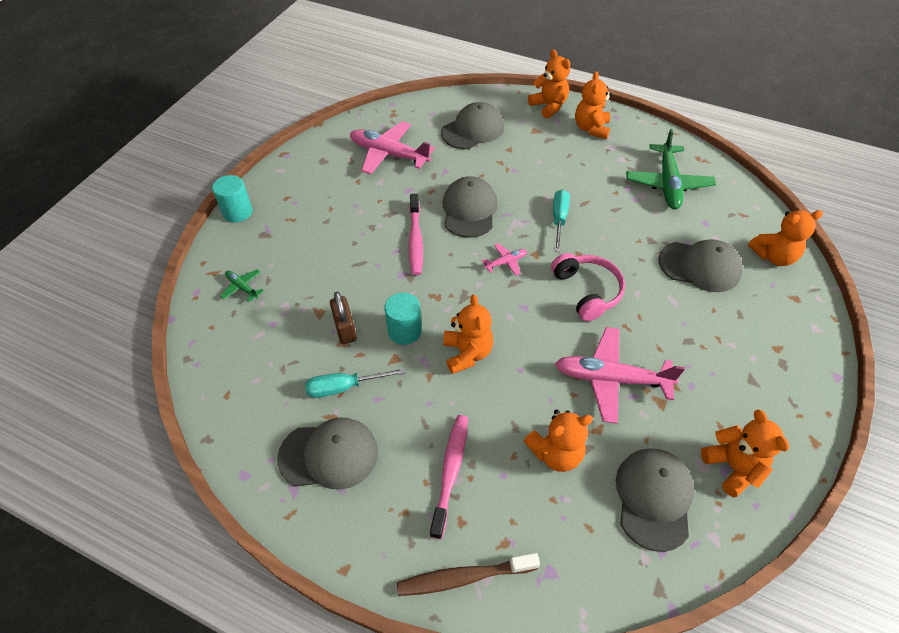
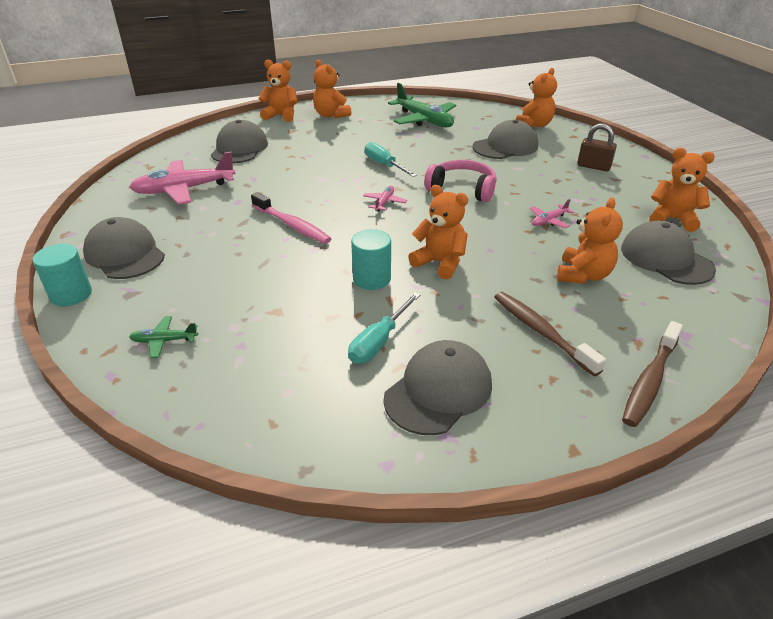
camera: 45 degrees left, 15 degrees down
brown padlock [330,292,357,344] -> brown padlock moved to [577,124,617,171]
pink toothbrush [430,415,468,539] -> brown toothbrush [494,292,606,376]
grey cap [442,176,498,238] -> grey cap moved to [83,217,165,279]
pink plane [555,327,685,424] -> pink plane [530,199,574,228], size x0.47

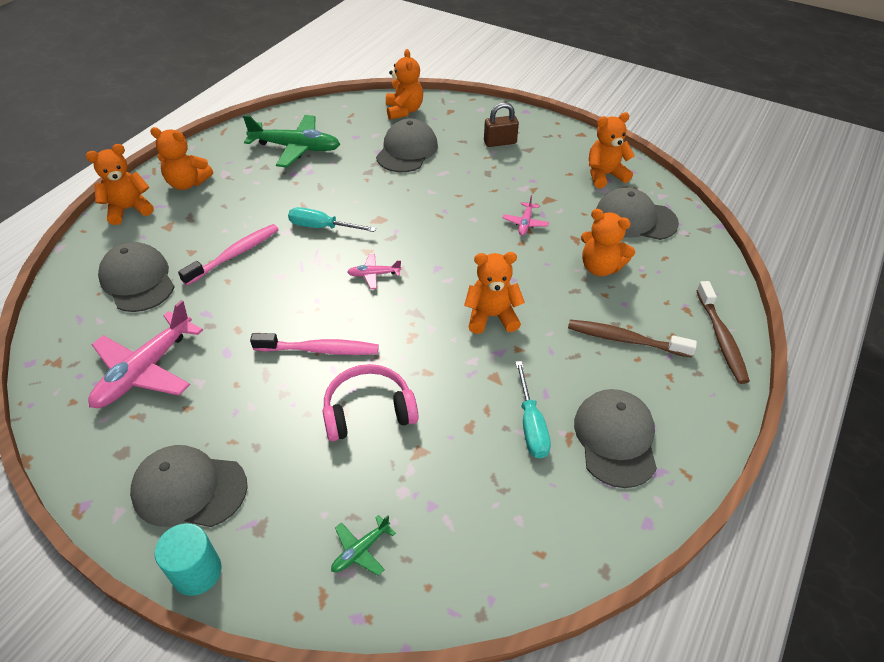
camera: 40 degrees left, 10 degrees up
turquoise cylinder [351,229,391,290] -> none
pink plane [363,186,407,211] -> pink plane turned 75 degrees counterclockwise [347,254,402,289]
pink headphones [424,160,497,202] -> pink headphones moved to [322,364,418,441]
orange teddy bear [557,198,623,284] -> orange teddy bear turned 135 degrees clockwise [581,209,635,276]
none -> pink toothbrush [178,224,279,286]

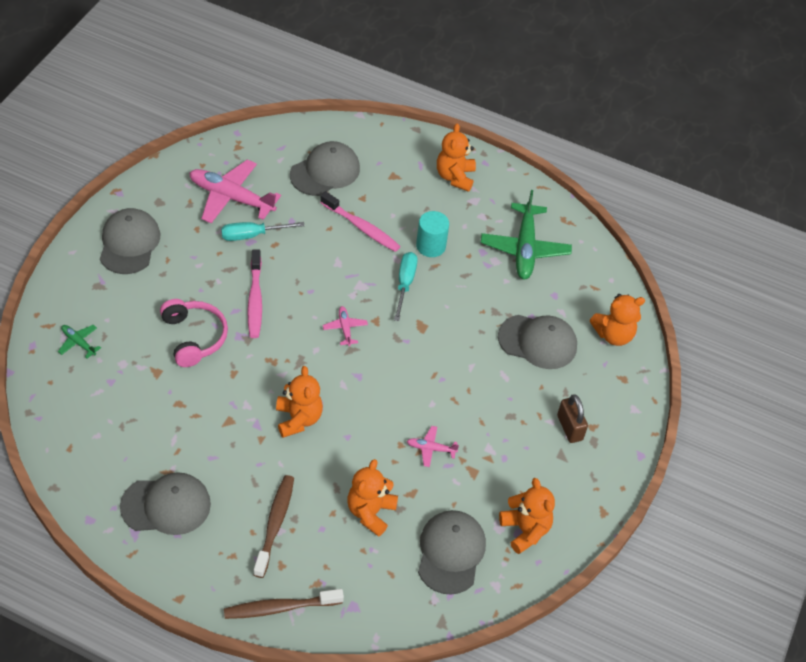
camera: 80 degrees right, 5 degrees up
orange teddy bear [86,144,154,225] -> none
turquoise cylinder [155,523,222,596] -> turquoise cylinder moved to [416,211,449,257]
turquoise screwdriver [515,361,551,459] -> turquoise screwdriver moved to [221,222,305,241]

